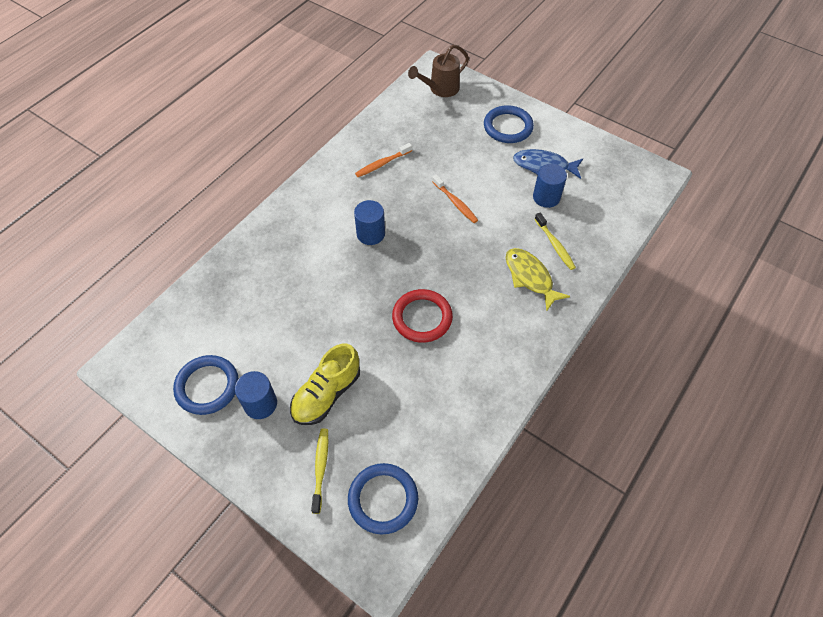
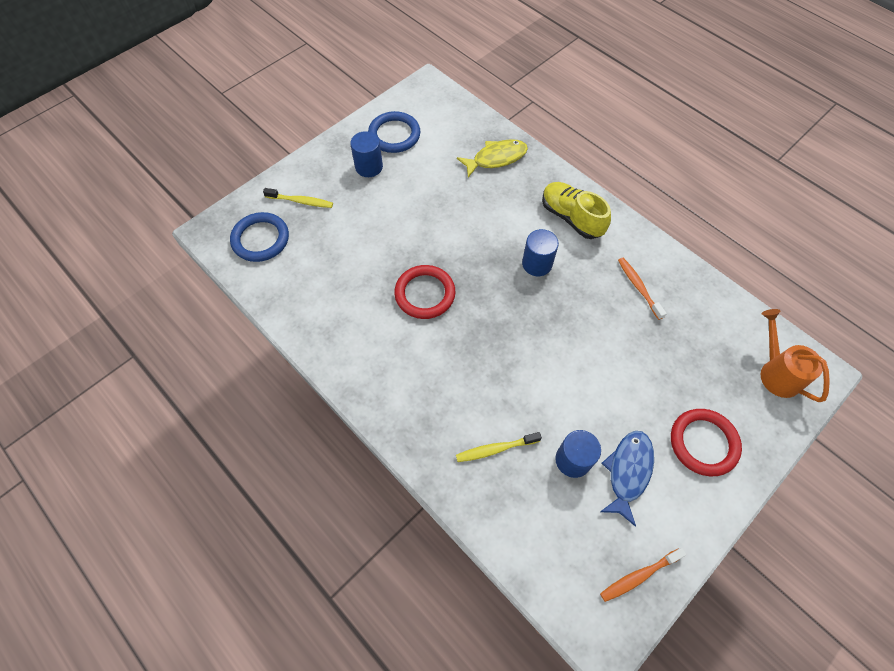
camera: 100 degrees right, 5 degrees up
yellow shoe [290,344,360,425] -> yellow shoe moved to [542,182,611,239]
brown watering can [408,44,469,97] -> orange watering can [760,309,830,402]
orange toothbrush [432,175,478,223] -> orange toothbrush moved to [600,548,687,602]
blue ring [484,105,534,143] -> red ring [671,409,742,476]
yellow fish [506,248,570,310] -> yellow fish moved to [457,139,528,177]

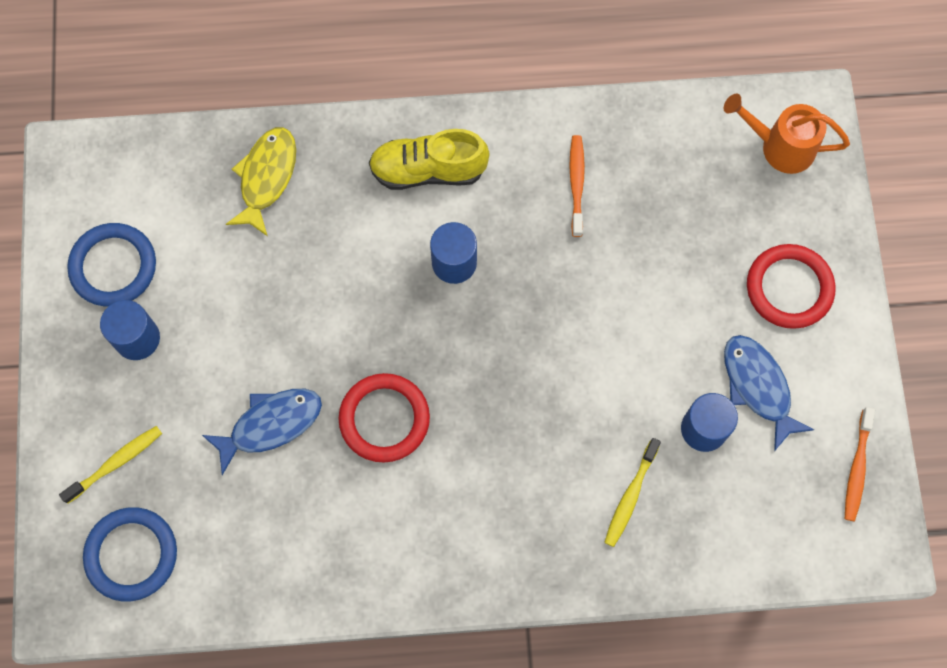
camera: 50 degrees left, 10 degrees up
orange toothbrush [618,258,667,320] -> orange toothbrush turned 75 degrees clockwise [569,135,585,237]
none -> blue fish [202,389,322,475]

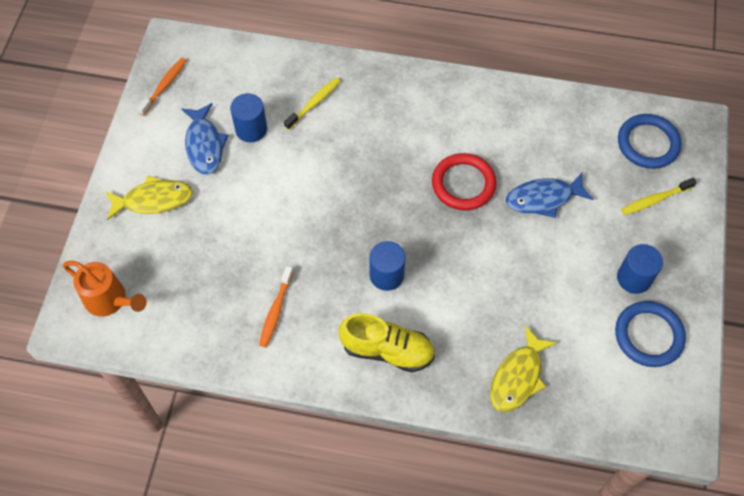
camera: 165 degrees left, 10 degrees down
red ring [747,244,835,329] -> yellow fish [105,176,193,220]

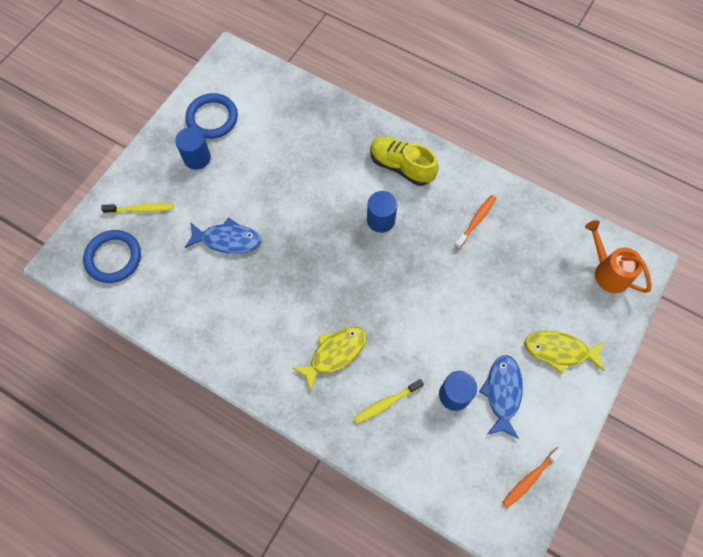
camera: 160 degrees left, 5 degrees up
red ring [432,153,496,210] -> none
yellow fish [490,326,557,413] -> yellow fish moved to [292,326,367,392]

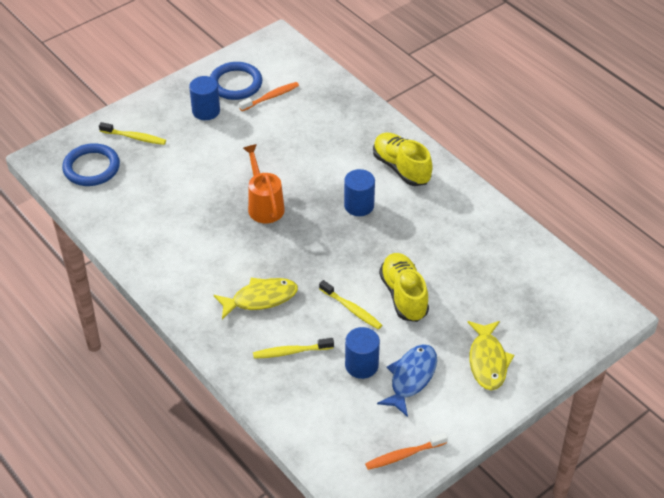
camera: 20 degrees right, 20 degrees down
blue fish [184,217,261,254] -> none
orange toothbrush [454,195,496,249] -> orange toothbrush moved to [239,82,299,111]
yellow fish [524,331,605,374] -> yellow fish turned 120 degrees counterclockwise [468,321,514,391]
orange watering can [585,220,651,293] -> orange watering can moved to [243,144,285,223]
none -> yellow toothbrush [319,280,382,330]
none -> yellow shoe [379,253,429,322]

